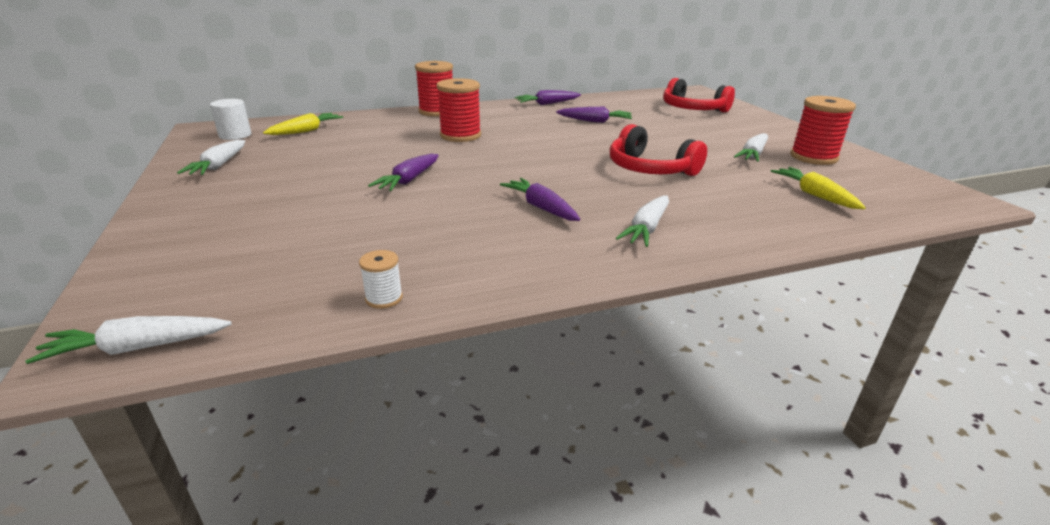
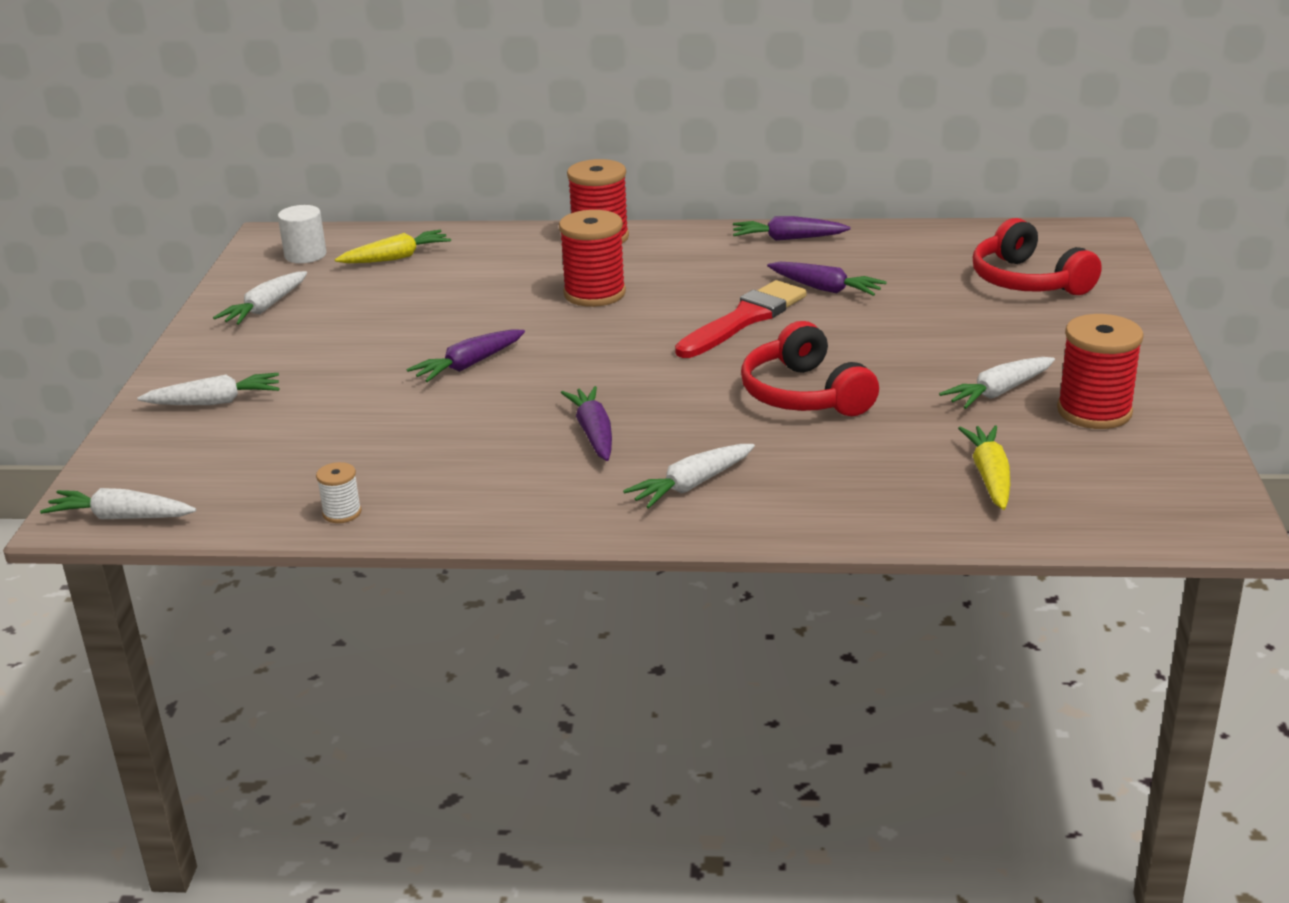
camera: 25 degrees right, 0 degrees up
none -> white carrot [137,373,280,405]
none -> red brush [675,280,807,358]

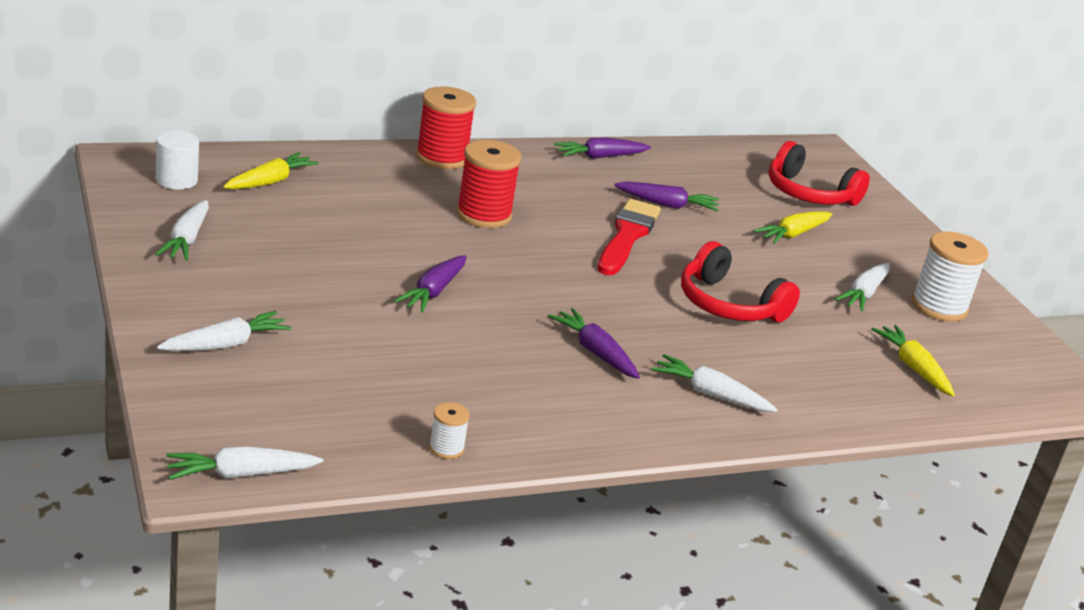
camera: 30 degrees left, 0 degrees up
white carrot [623,444,755,508] -> white carrot turned 90 degrees clockwise [651,354,778,412]
red spool [1057,314,1144,429] -> white spool [912,231,988,322]
none -> yellow carrot [753,211,832,244]

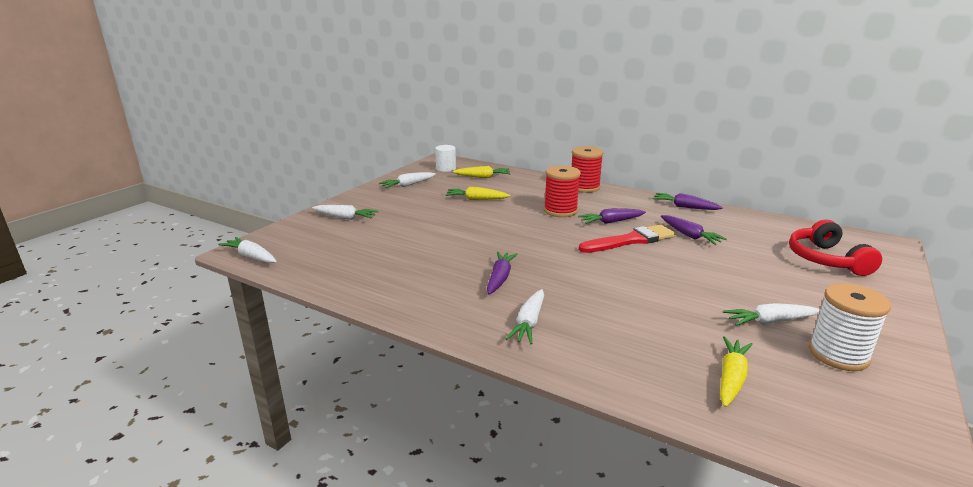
camera: 55 degrees right, 5 degrees down
purple carrot [394,255,466,313] -> purple carrot moved to [578,208,646,224]
white spool [429,402,470,459] -> none
white carrot [651,354,778,412] -> white carrot turned 150 degrees counterclockwise [506,289,544,344]
red headphones [681,241,800,322] -> none
yellow carrot [753,211,832,244] -> yellow carrot moved to [445,187,510,200]

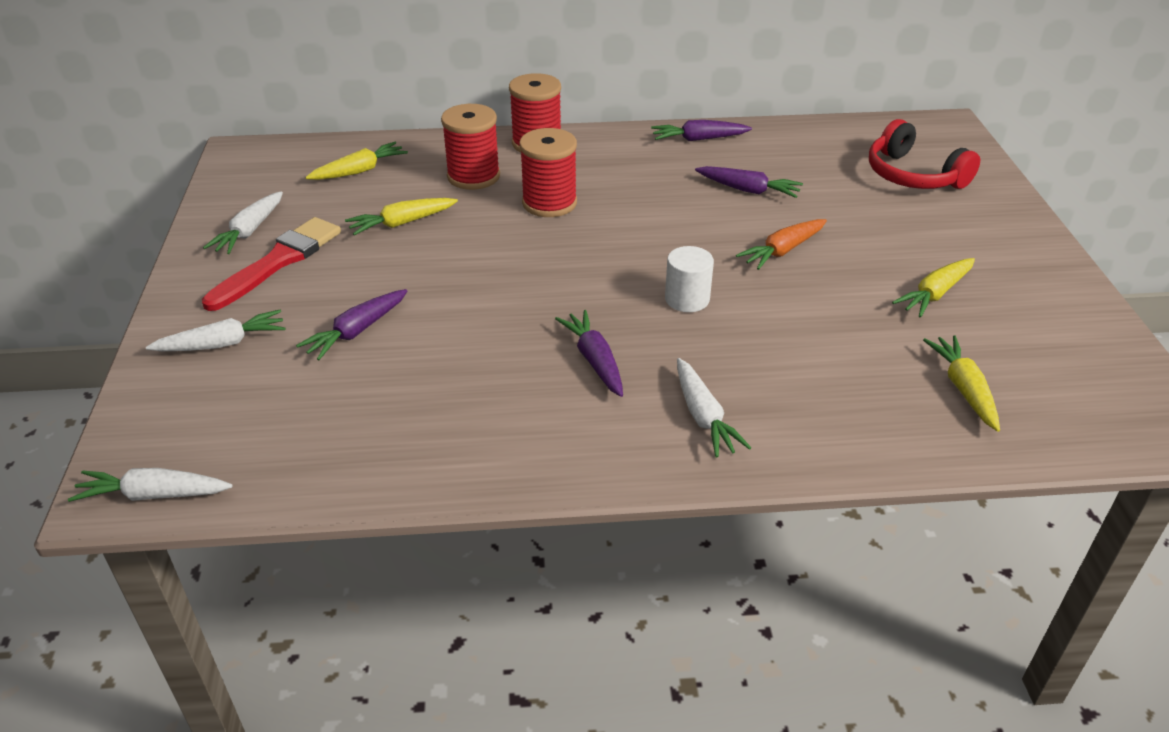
camera: 35 degrees left, 15 degrees up
white cylinder [435,145,456,172] -> white cylinder moved to [665,246,714,312]
purple carrot [578,208,646,224] -> purple carrot moved to [296,289,407,360]
red brush [579,224,676,253] -> red brush moved to [202,217,341,311]
white carrot [723,303,821,326] -> yellow carrot [892,258,975,318]
white spool [809,283,891,371] -> none
none -> red spool [441,104,500,190]
none -> orange carrot [736,219,827,270]

